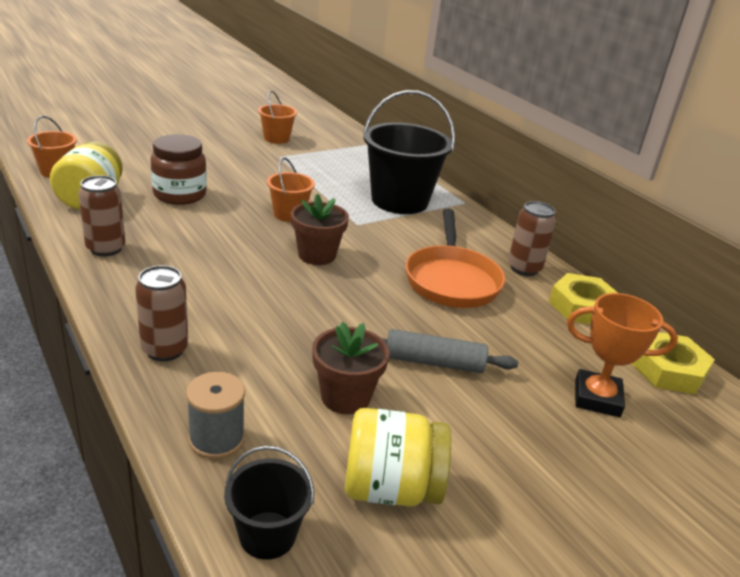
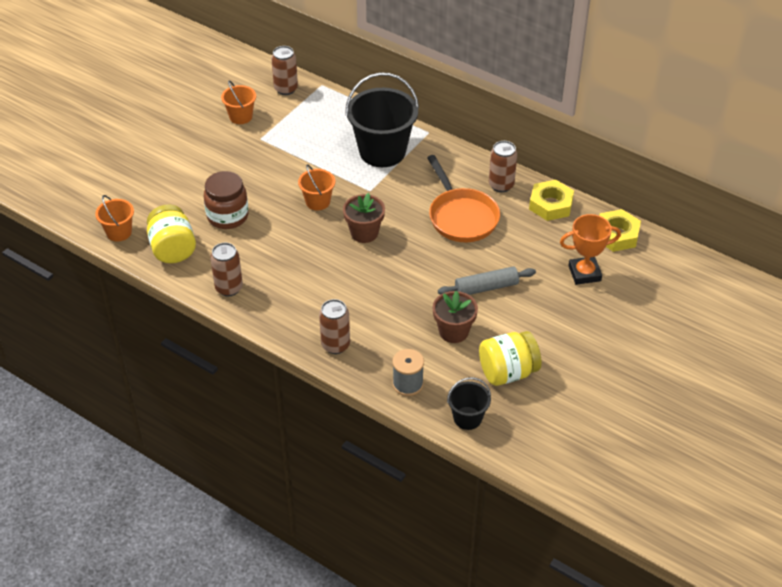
camera: 20 degrees left, 15 degrees up
none -> brown can [271,46,298,95]

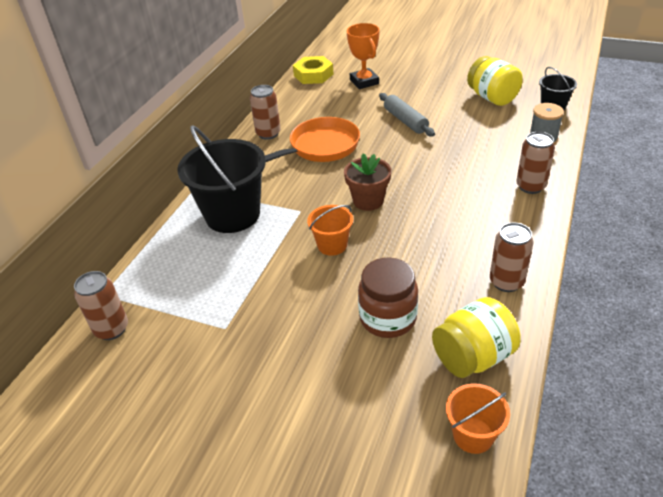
camera: 100 degrees left, 5 degrees down
orange bucket [221,80,256,124] -> none
brown flower pot [432,290,478,343] -> none
yellow nut [529,180,574,221] -> none

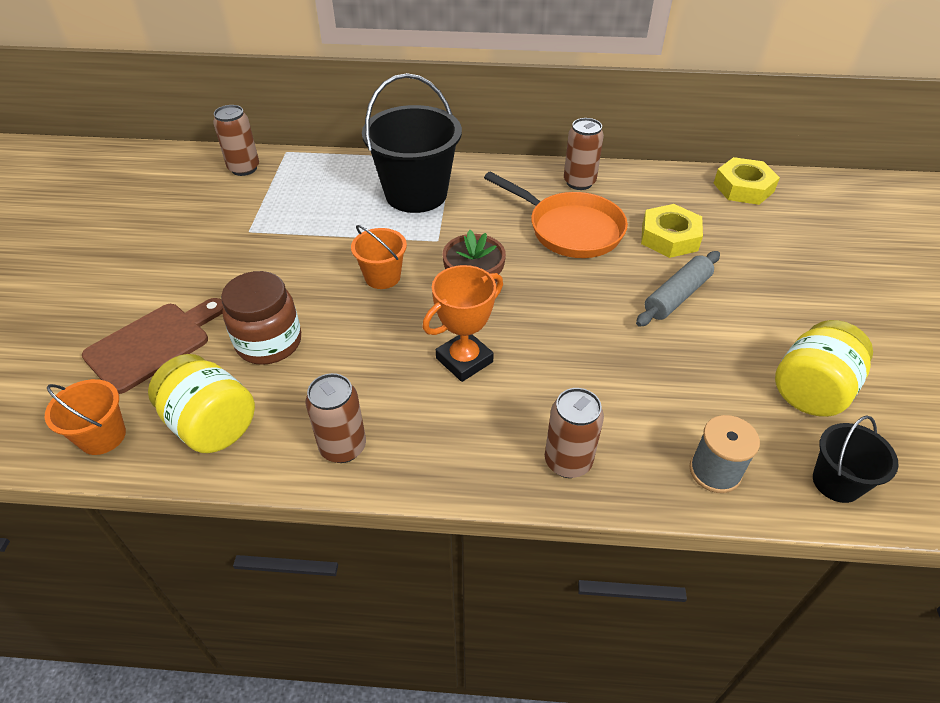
camera: 70 degrees right, 5 degrees up
orange trophy [347,23,380,89] -> orange trophy moved to [423,265,503,382]
none -> brown cutting board [82,298,223,394]
none -> yellow nut [641,204,703,258]

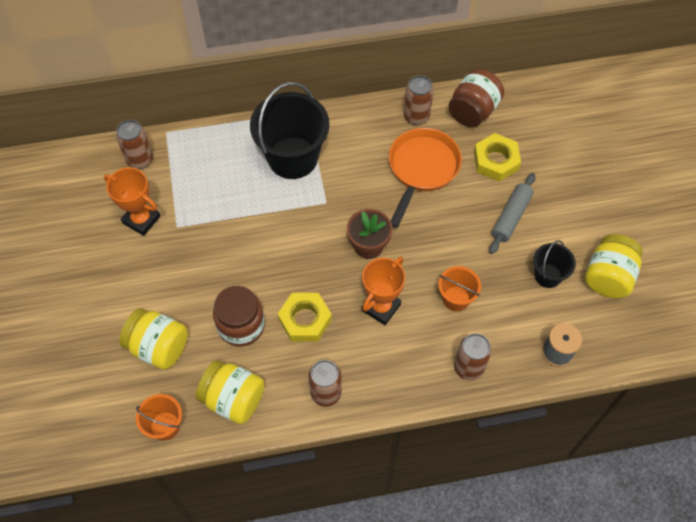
camera: 15 degrees left, 15 degrees up
brown cutting board [82,298,223,394] -> yellow jar [119,308,188,370]
orange bucket [351,225,407,289] -> orange bucket moved to [438,266,481,311]
orange pan [484,172,628,258] -> orange pan turned 90 degrees counterclockwise [389,128,462,228]
yellow nut [713,157,780,205] -> yellow nut moved to [278,293,332,342]
black bucket [813,415,899,503] -> black bucket moved to [533,240,576,288]
none -> orange trophy [104,168,160,236]
none -> brown jar [448,69,504,127]

